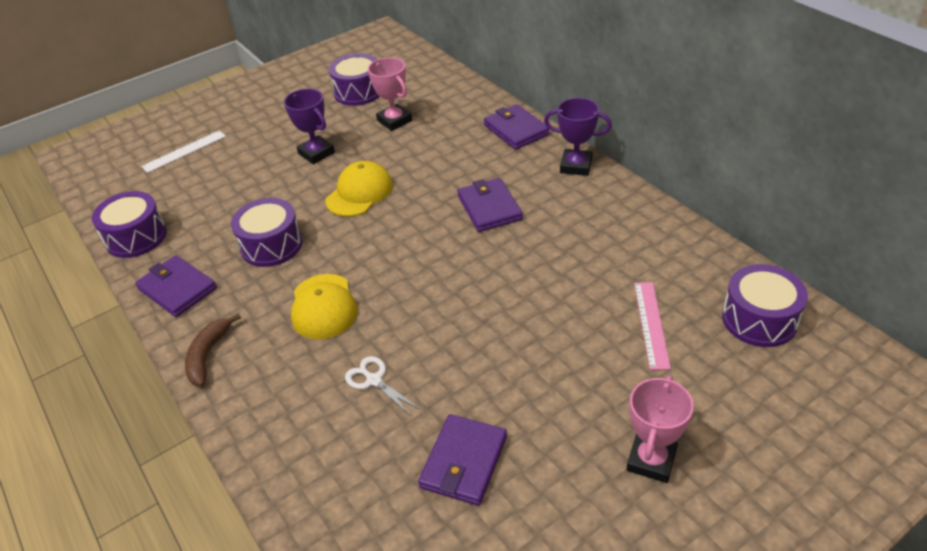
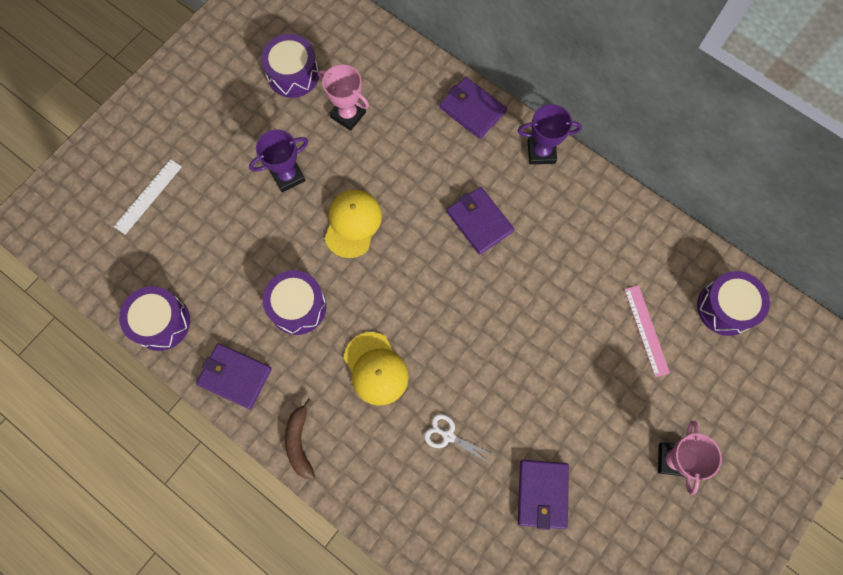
camera: 20 degrees left, 30 degrees up
purple trophy [284,89,335,164] -> purple trophy turned 60 degrees counterclockwise [249,129,308,192]

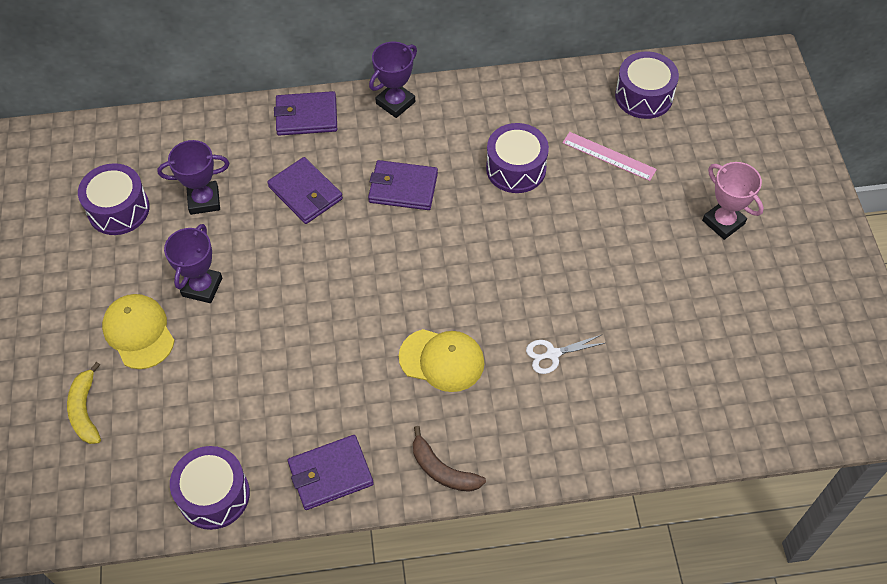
camera: 45 degrees left, 15 degrees down
white ruler [114,159,182,235] -> yellow banana [67,362,101,444]
purple drum [263,270,326,335] -> purple drum moved to [486,123,549,193]
pink trophy [318,64,369,131] -> purple trophy [157,140,229,215]
yellow cap [325,190,382,258] -> yellow cap moved to [102,294,175,369]
purple wallet [518,460,569,530] -> purple wallet moved to [267,157,343,224]

